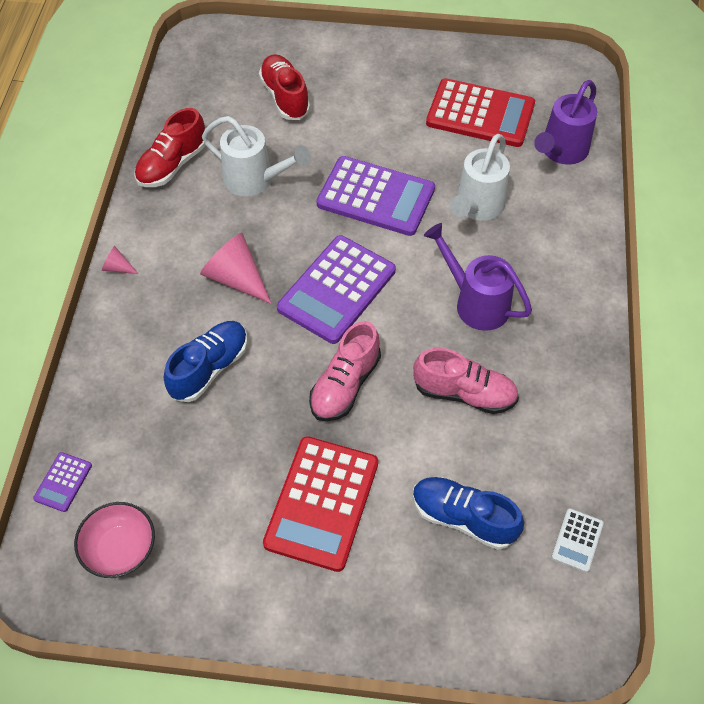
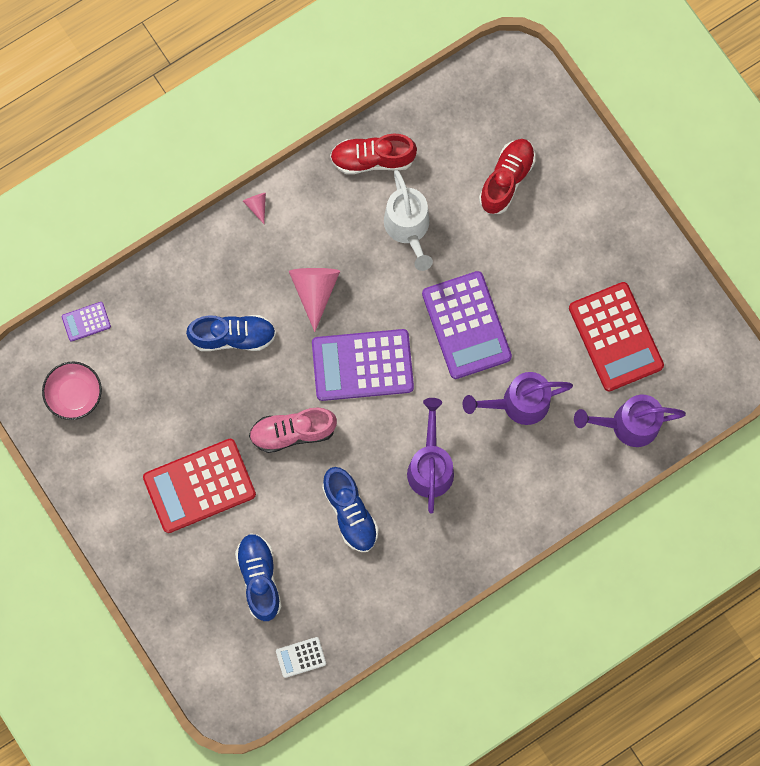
camera: 50 degrees right, 20 degrees up
pink shoe [413,348,519,414] -> blue shoe [322,467,379,552]
white watering can [450,134,510,221] -> purple watering can [463,372,573,425]

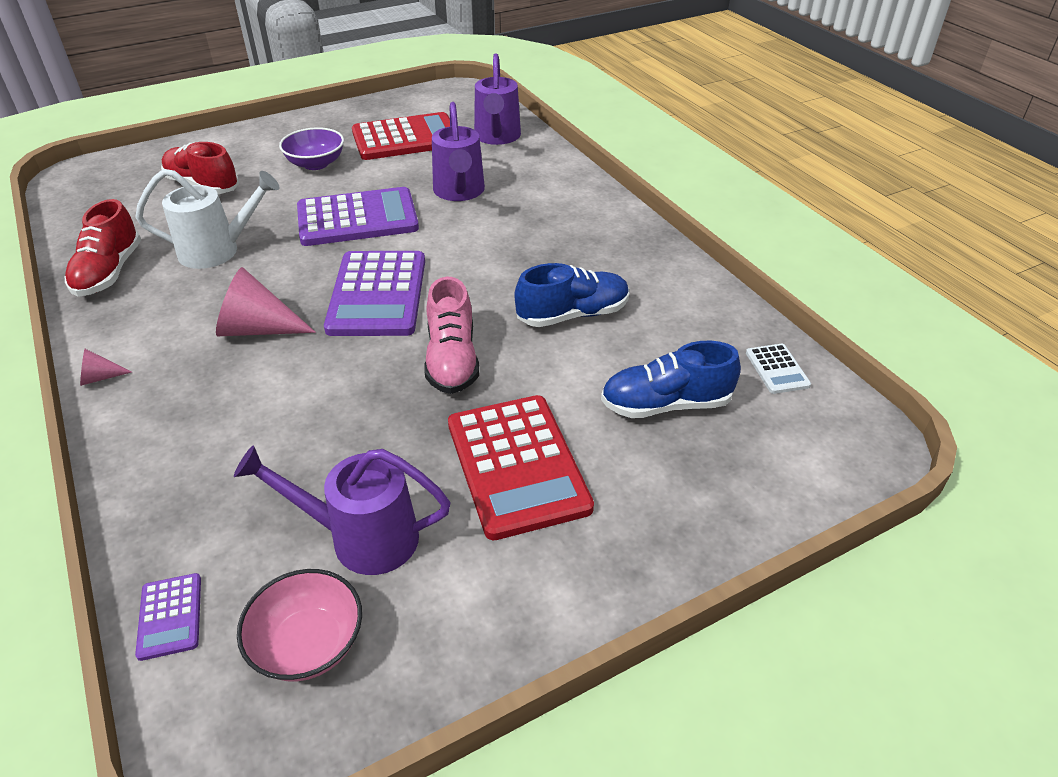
camera: 85 degrees left, 35 degrees down
blue shoe [186,315,276,351] -> none
purple watering can [407,398,454,513] -> purple watering can moved to [234,445,451,575]
none -> purple bowl [279,127,344,170]

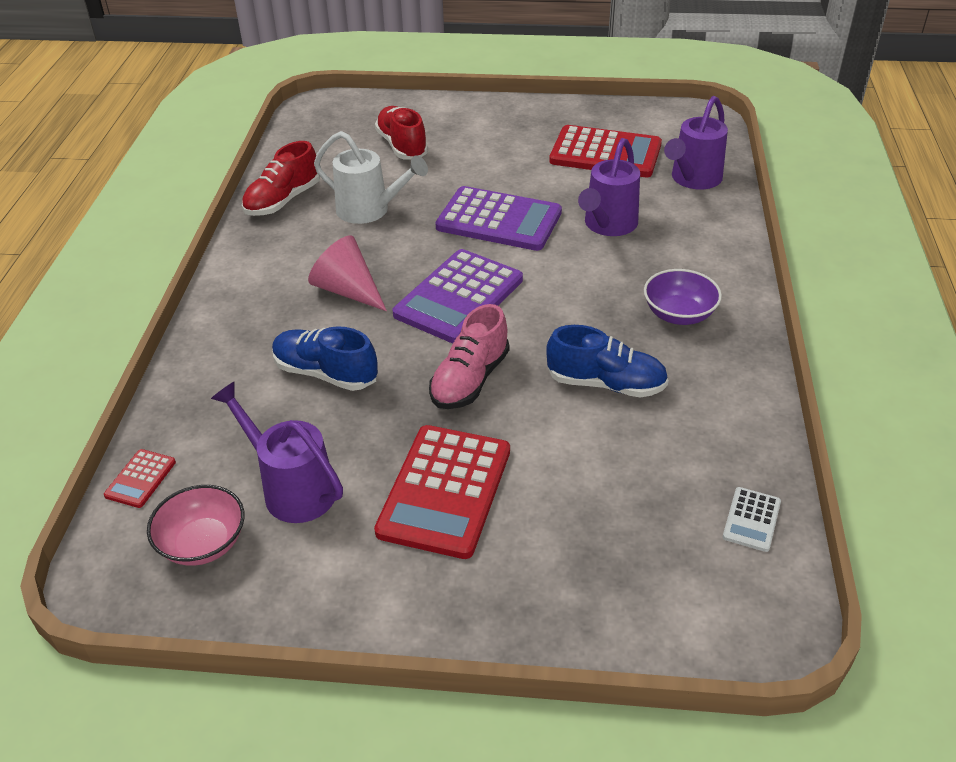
camera: 35 degrees right, 0 degrees up
pink cone [80,349,132,386] -> none
purple calculator [135,573,201,661] -> red calculator [104,449,176,508]
purple bowl [279,127,344,170] -> purple bowl moved to [644,269,722,325]
blue shoe [601,341,741,418] -> blue shoe moved to [272,326,378,391]

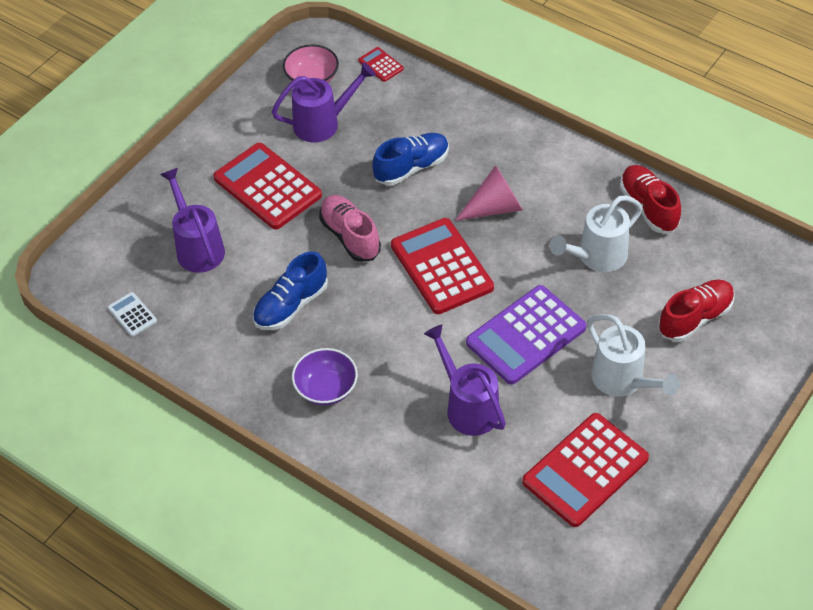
camera: 120 degrees right, 10 degrees up
red shoe [375,106,428,160] -> red shoe turned 45 degrees counterclockwise [658,280,734,342]
purple calculator [392,249,523,343] -> red calculator [391,218,494,314]
purple watering can [664,96,728,189] -> purple watering can moved to [160,168,225,273]
none -> white watering can [587,314,680,397]

